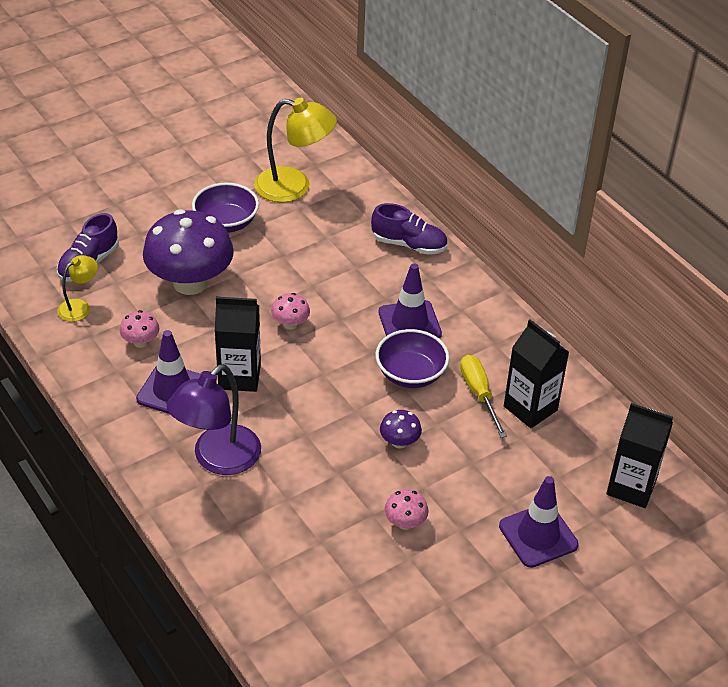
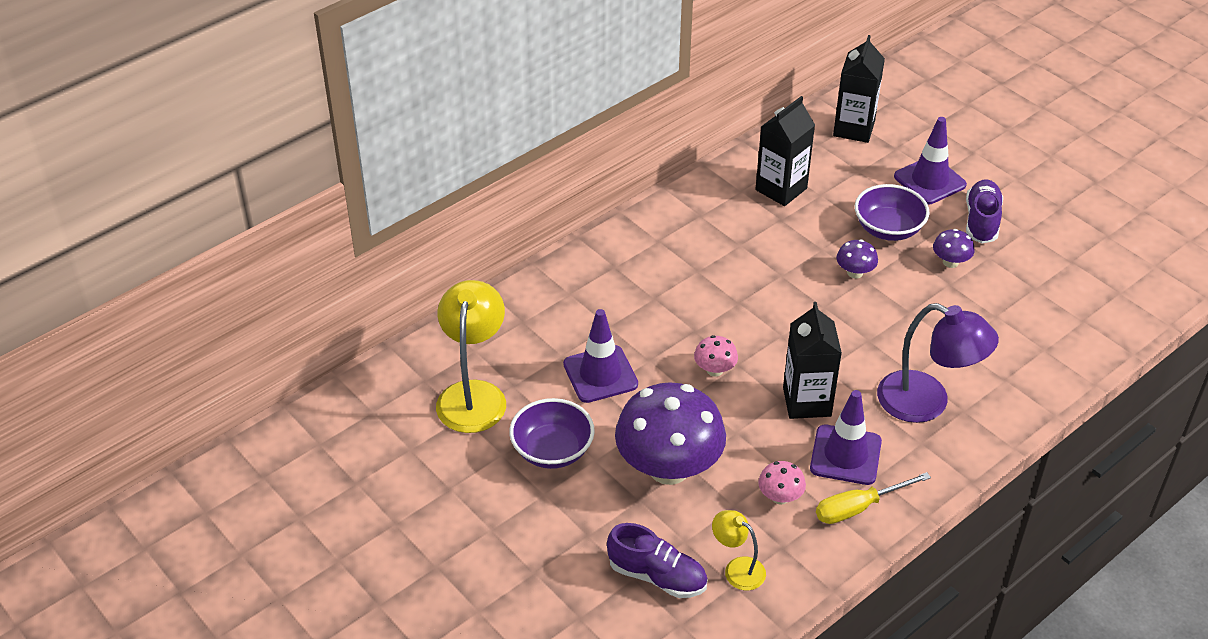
camera: 95 degrees left, 0 degrees up
purple shoe [371,203,448,255] -> purple shoe moved to [966,180,1003,244]
purple bowl [375,329,450,388] -> purple bowl moved to [855,184,930,241]
purple traffic cone [379,263,442,339] -> purple traffic cone moved to [563,309,638,403]
pink mushroom [384,489,428,530] -> purple mushroom [933,229,974,268]
yellow screwdriver [460,355,507,438] -> yellow screwdriver moved to [816,472,931,524]

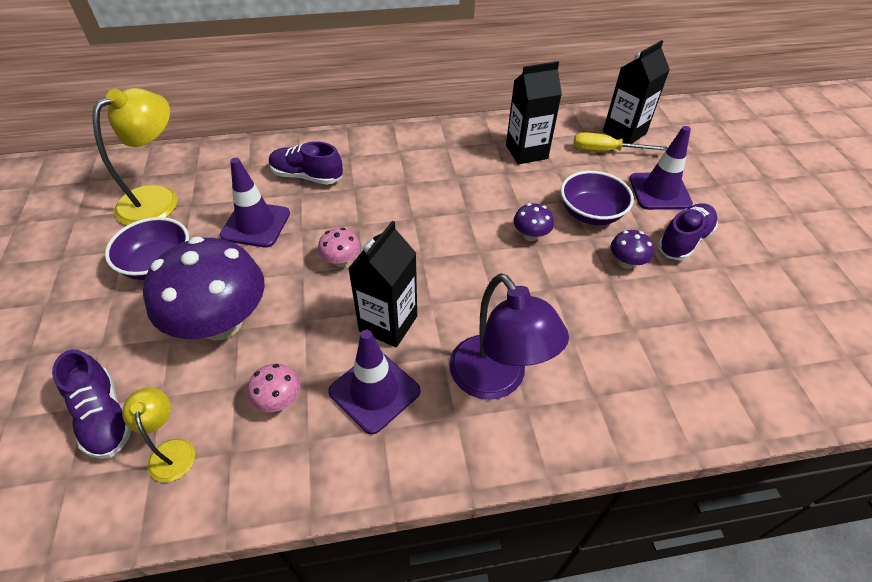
camera: 30 degrees right, 5 degrees up
yellow screwdriver [816,472,931,524] -> yellow screwdriver moved to [573,132,668,152]
none -> purple shoe [269,141,343,185]

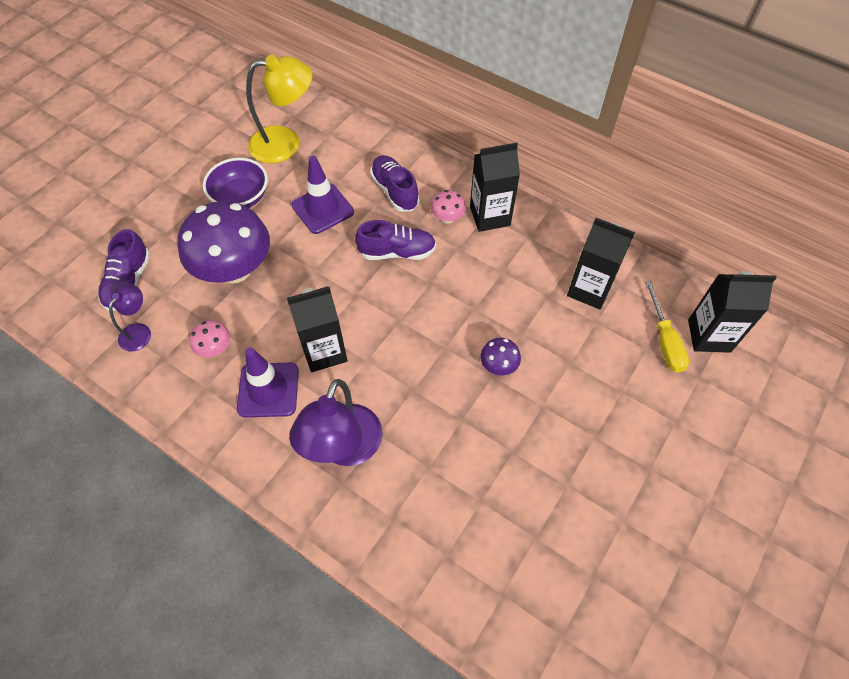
camera: 45 degrees right, 10 degrees up
yellow lamp [122,388,195,482] -> purple lamp [109,284,151,351]
pink mushroom [318,228,360,267] -> pink mushroom moved to [431,190,466,224]
purple bowl [561,171,634,225] -> none
yellow screwdriver [573,132,668,152] -> yellow screwdriver turned 150 degrees counterclockwise [645,281,689,372]
purple mushroom [610,230,654,269] -> none
purple traffic cone [629,126,693,210] -> none
purple shoe [657,203,718,261] -> purple shoe moved to [355,220,436,260]
none -> black carton [470,143,520,232]

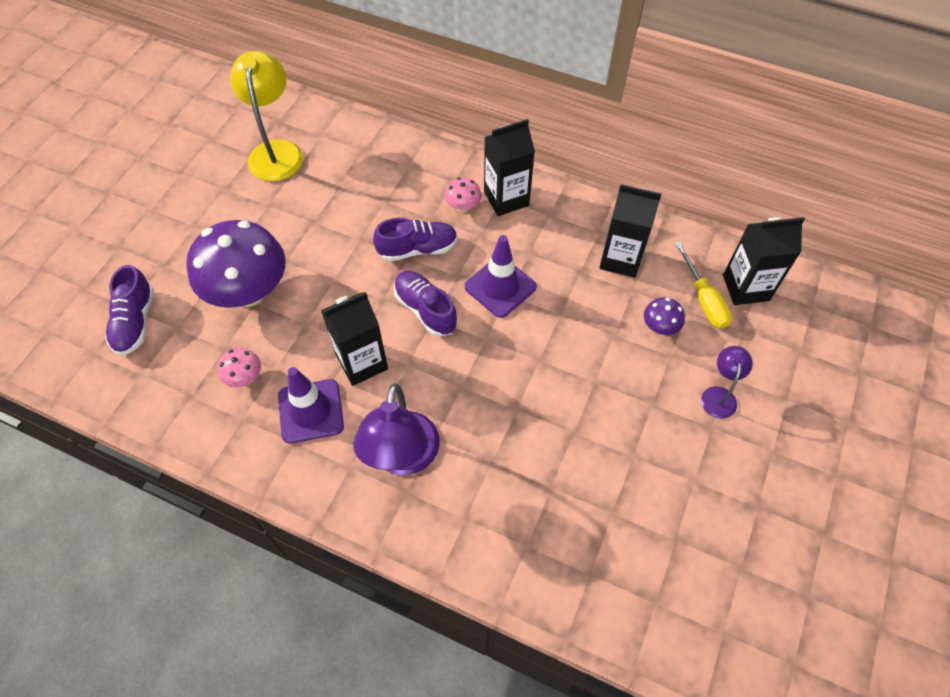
camera: 10 degrees left, 0 degrees up
purple lamp [109,284,151,351] -> purple lamp moved to [701,346,753,419]
purple bowl [203,158,268,208] -> none
yellow lamp [246,55,312,163] -> yellow lamp turned 75 degrees counterclockwise [230,51,303,181]
purple traffic cone [292,155,354,234] -> purple traffic cone moved to [464,235,537,318]
purple shoe [370,155,419,212] -> purple shoe moved to [394,271,457,337]
purple mushroom [480,338,521,376] -> purple mushroom moved to [644,297,685,335]

